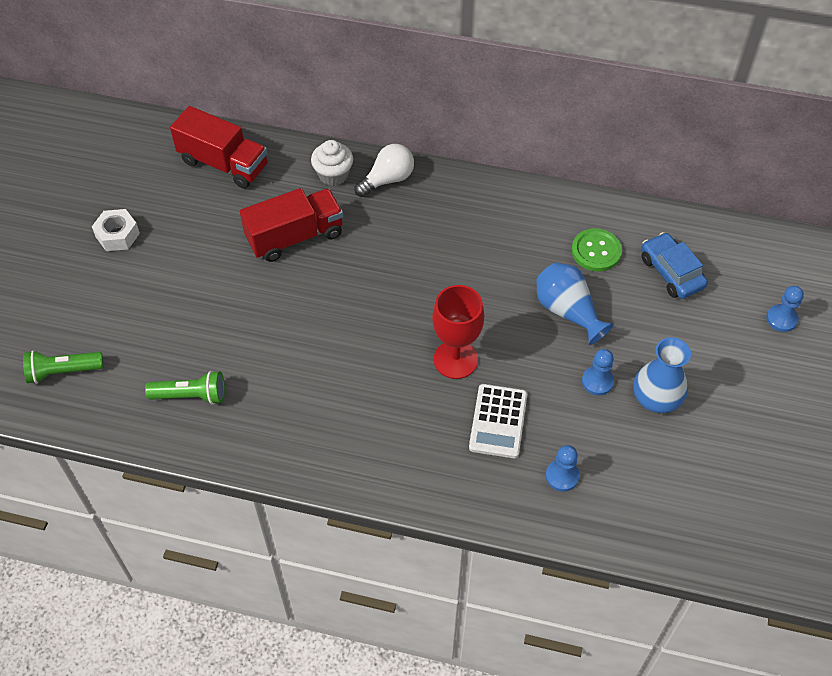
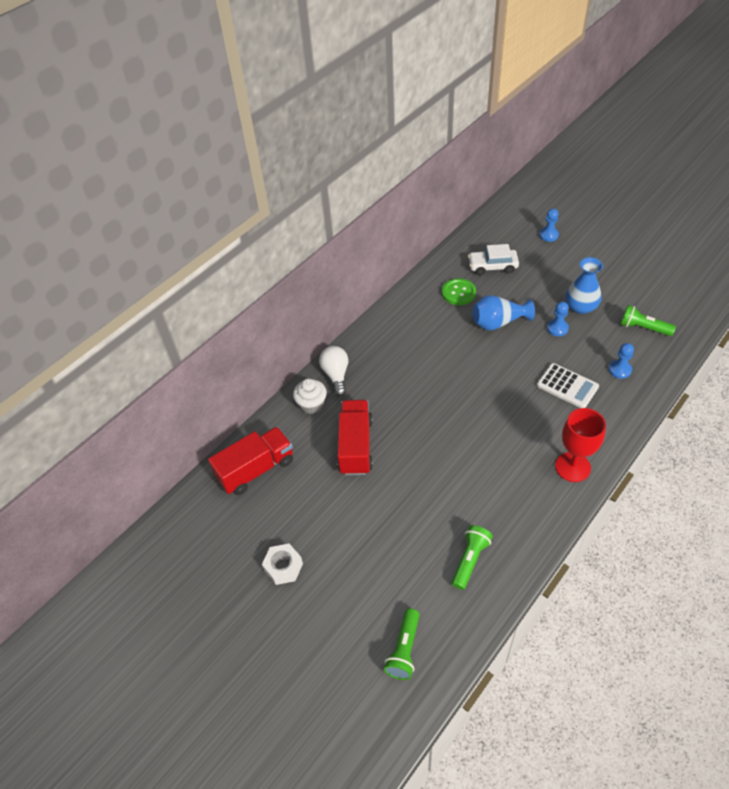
camera: 60 degrees left, 5 degrees down
red goblet [432,285,484,379] -> red goblet moved to [555,408,606,482]
blue car [641,232,708,299] -> white car [468,244,519,275]
none -> green flashlight [620,305,676,336]

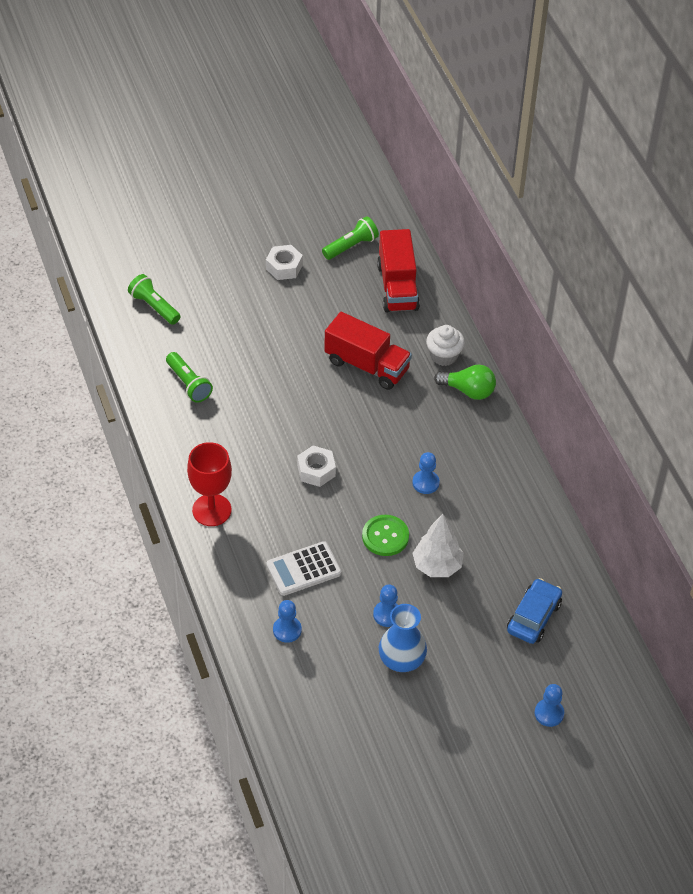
camera: 115 degrees right, 0 degrees up
white light bulb [319,346,348,396] -> green light bulb [434,365,496,400]
green button [442,278,476,305] -> green button moved to [362,515,409,556]
white car [468,244,519,275] -> blue car [507,578,562,644]
blue vase [473,295,535,331] -> white tree [412,514,464,577]
green flashlight [620,305,676,336] -> green flashlight moved to [322,216,379,260]
none -> white nut [297,446,336,487]
none -> blue pawn [412,452,440,494]

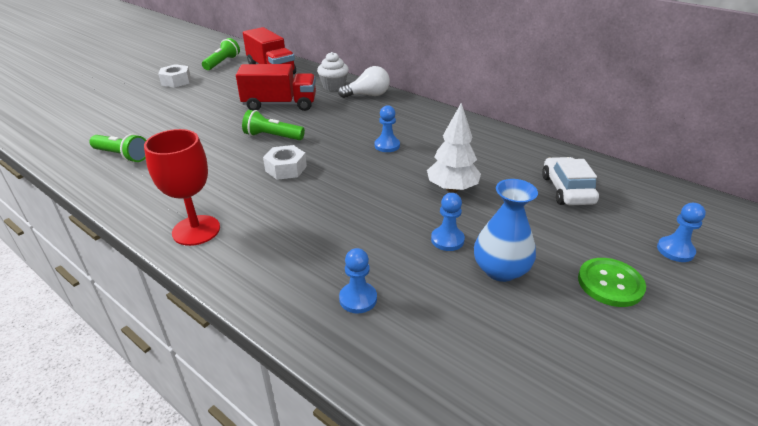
camera: 30 degrees left, 15 degrees down
green flashlight [128,274,181,325] -> green flashlight moved to [242,110,305,140]
white calculator [266,541,341,596] -> none
green button [362,515,409,556] -> green button moved to [578,258,646,307]
green light bulb [434,365,496,400] -> white light bulb [338,66,390,98]
blue car [507,578,562,644] -> white car [542,157,599,205]

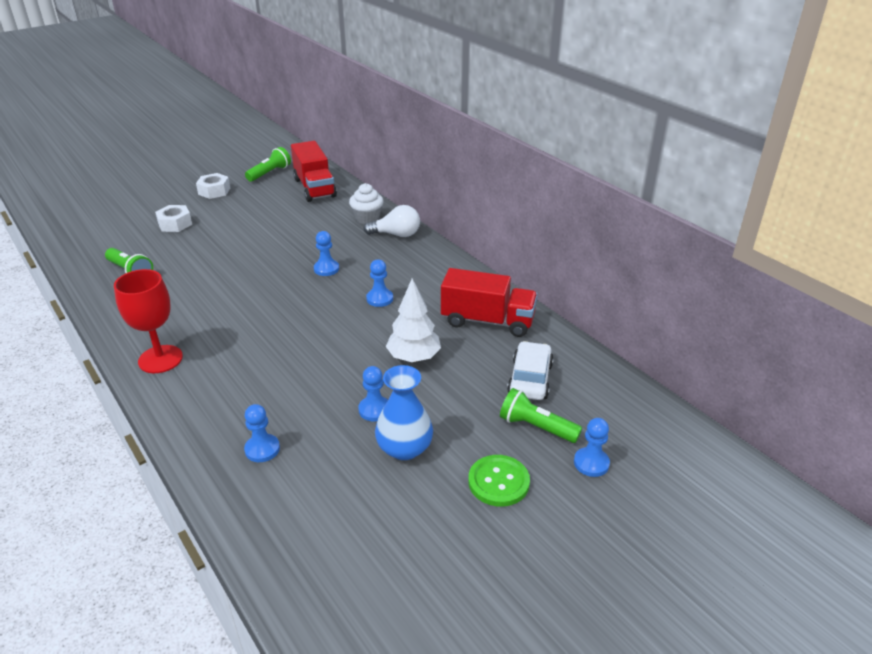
camera: 15 degrees right, 0 degrees up
red truck [236,64,316,111] -> red truck moved to [441,268,538,337]
green flashlight [242,110,305,140] -> green flashlight moved to [500,388,582,443]
white nut [263,145,307,180] -> white nut moved to [155,205,192,232]
none -> blue pawn [314,231,339,276]

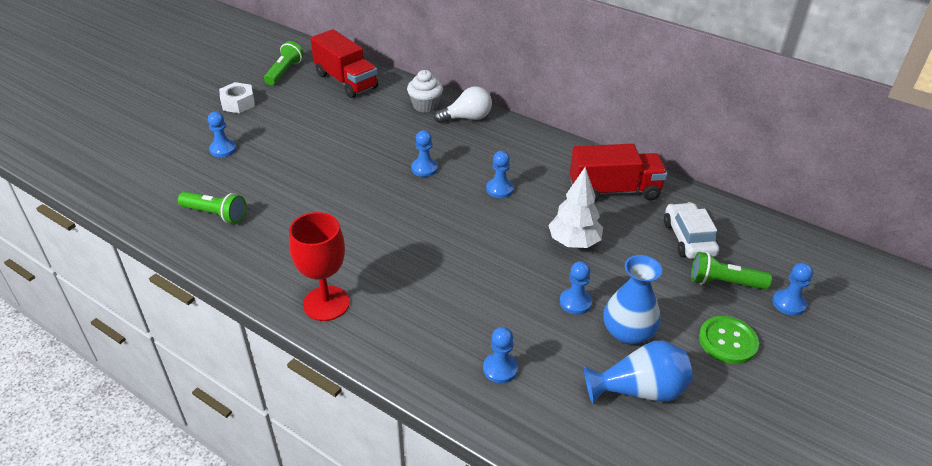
camera: 20 degrees left, 5 degrees up
white nut [155,205,192,232] -> blue pawn [208,112,237,157]
none -> blue vase [584,340,693,404]

